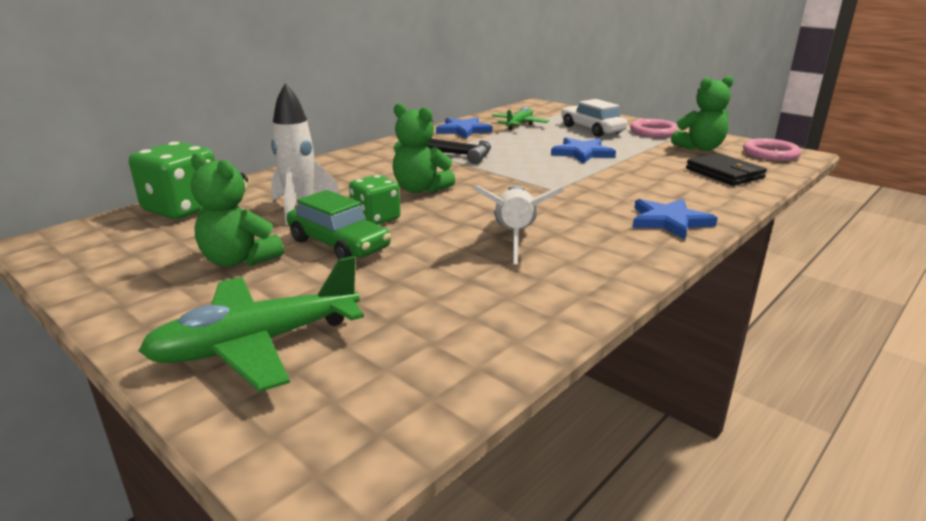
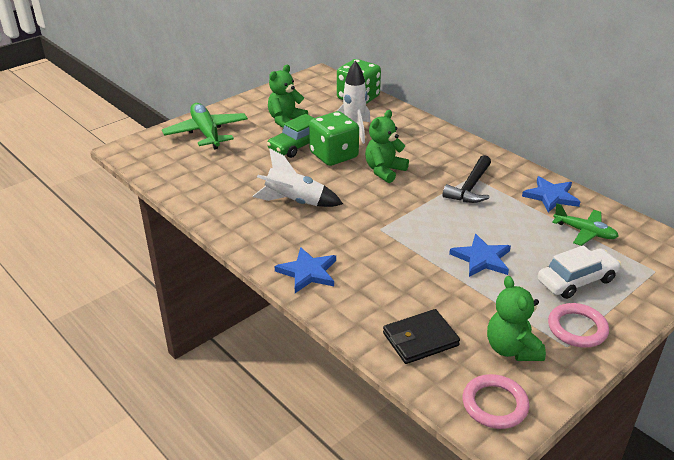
camera: 95 degrees right, 10 degrees up
green dice [349,175,401,225] -> green dice [309,111,359,166], size x1.60

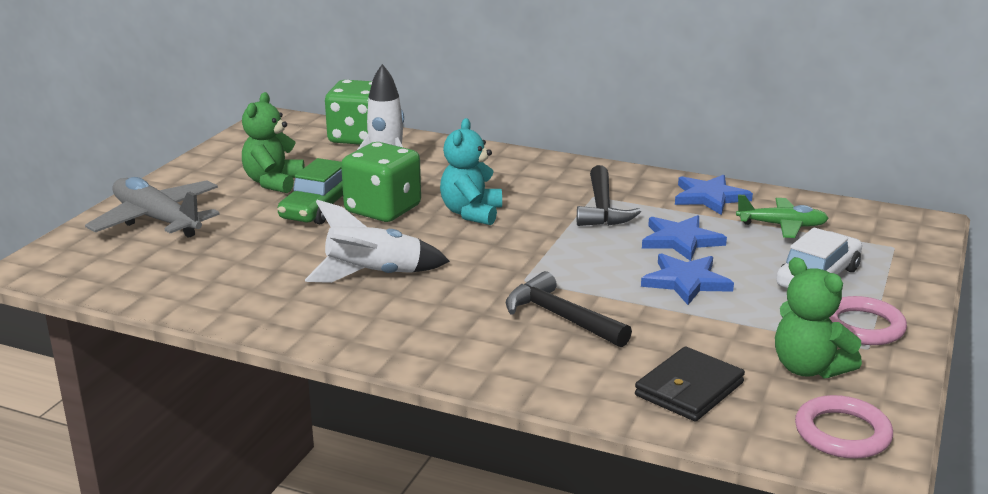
camera: 25 degrees left, 10 degrees down
green plane [162,103,248,149] -> grey plane [85,177,220,238]
blue star [274,247,336,293] -> blue star moved to [642,215,727,261]
green teddy bear [365,110,409,183] -> turquoise teddy bear [440,118,502,225]
none -> black hammer [506,271,632,348]

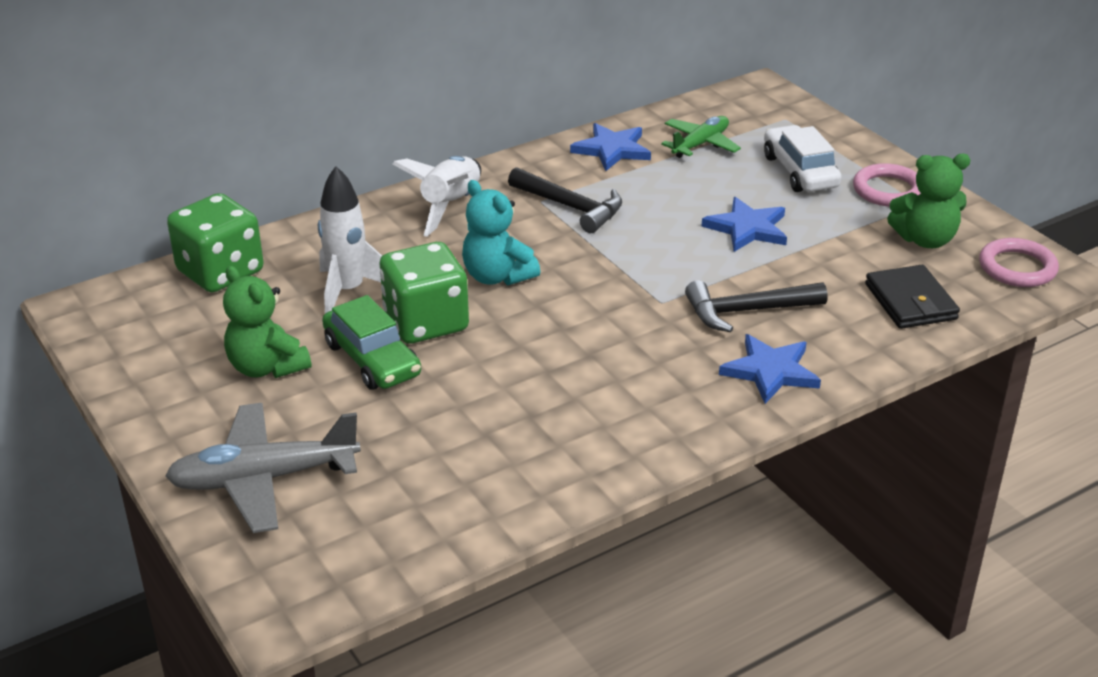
camera: 55 degrees left, 10 degrees up
white rocket [305,200,450,283] -> white rocket moved to [393,156,481,237]
blue star [642,215,727,261] -> blue star moved to [719,334,821,404]

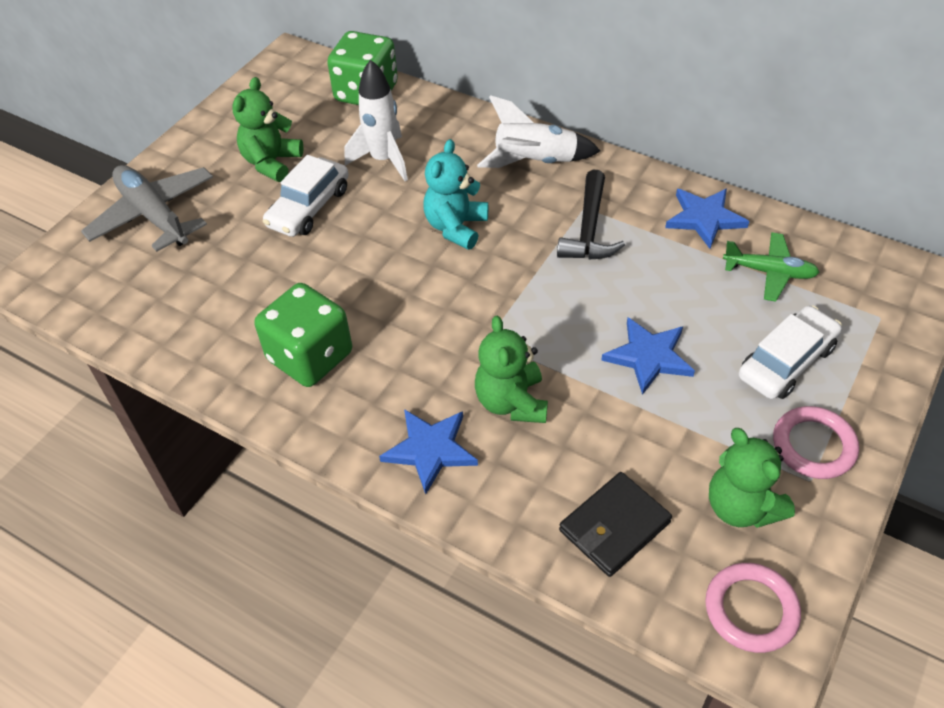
camera: 65 degrees right, 15 degrees up
green car [322,295,421,390] -> white car [263,155,349,237]
green dice [380,242,469,344] -> green dice moved to [254,283,352,387]
black hammer [685,280,827,332] -> green teddy bear [475,315,548,423]

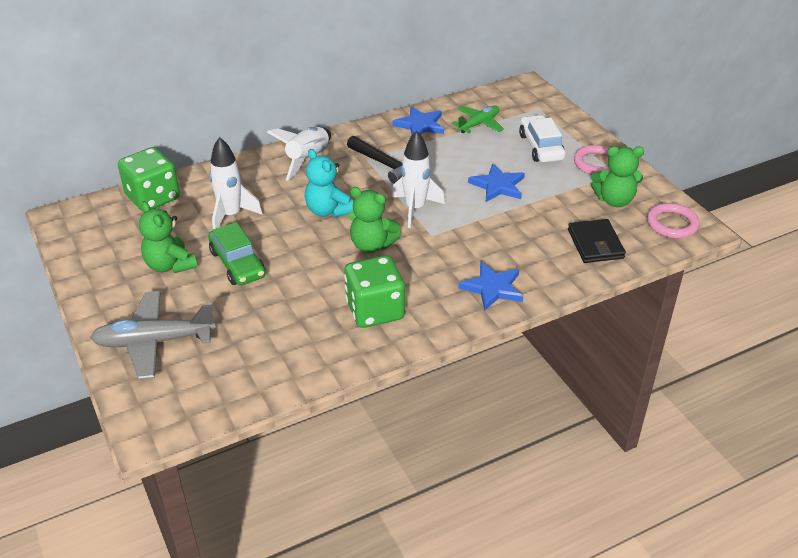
camera: 60 degrees left, 10 degrees down
white car [263,155,349,237] -> green car [208,222,265,285]
green teddy bear [475,315,548,423] -> green teddy bear moved to [349,187,401,253]
none -> white rocket [392,131,445,228]

